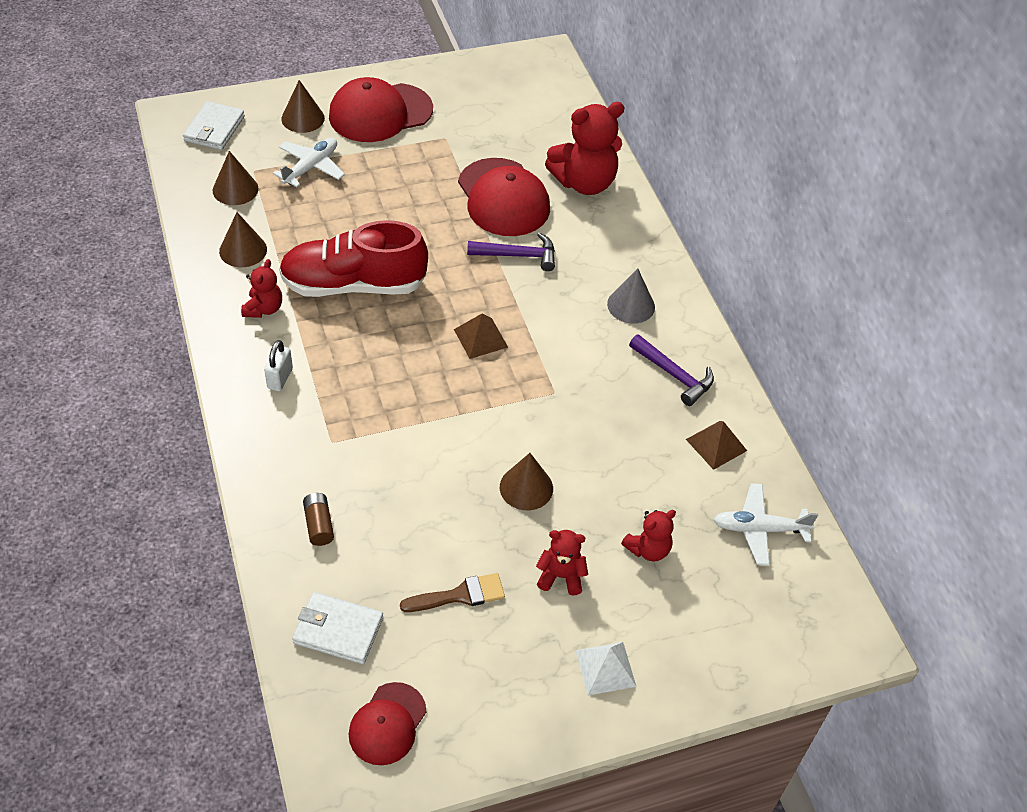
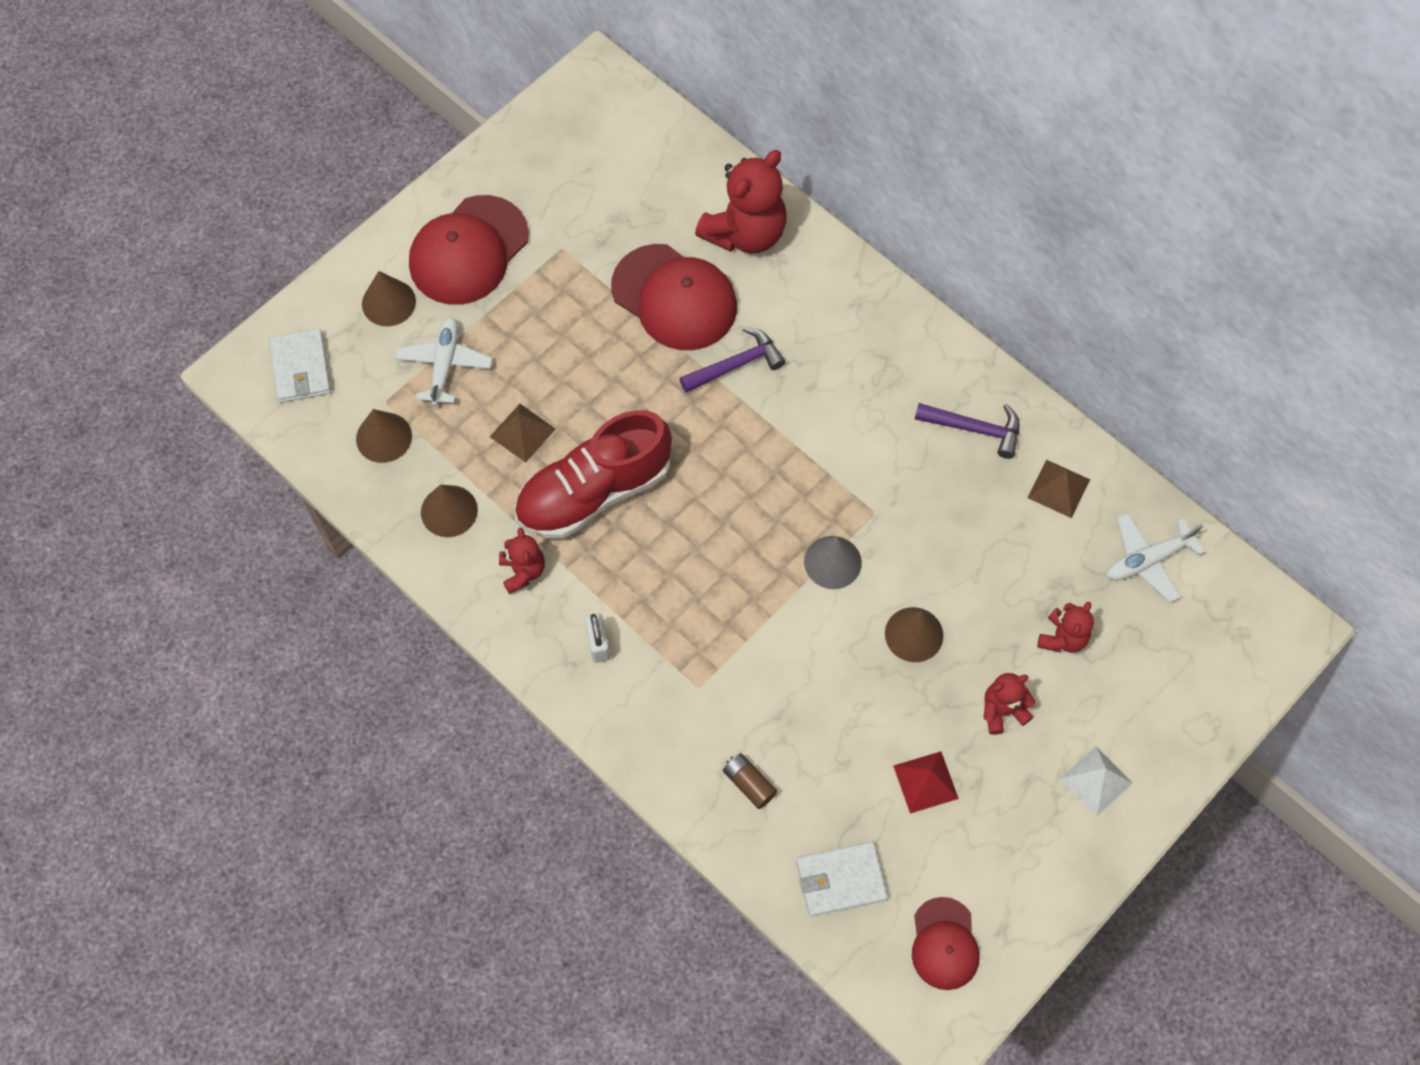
camera: 25 degrees left, 15 degrees up
brown brush [400,573,505,612] -> red pyramid [893,751,959,814]
brown pyramid [454,314,508,359] -> brown pyramid moved to [490,404,556,463]
grey cone [607,268,655,324] -> grey cone moved to [804,536,862,589]

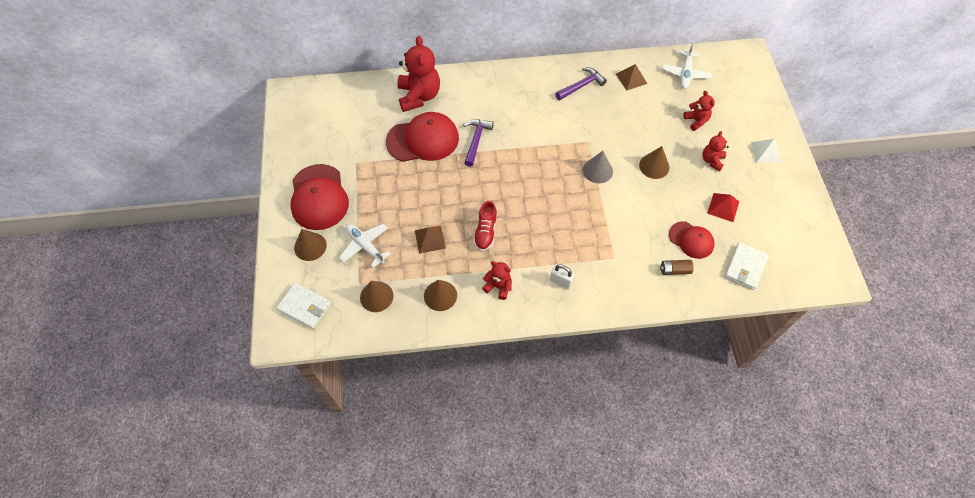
camera: 50 degrees left, 5 degrees down
red shoe [514,410,672,539] -> red shoe [473,201,497,251], size x0.51
red cap [912,897,980,990] -> red cap moved to [669,221,715,259]

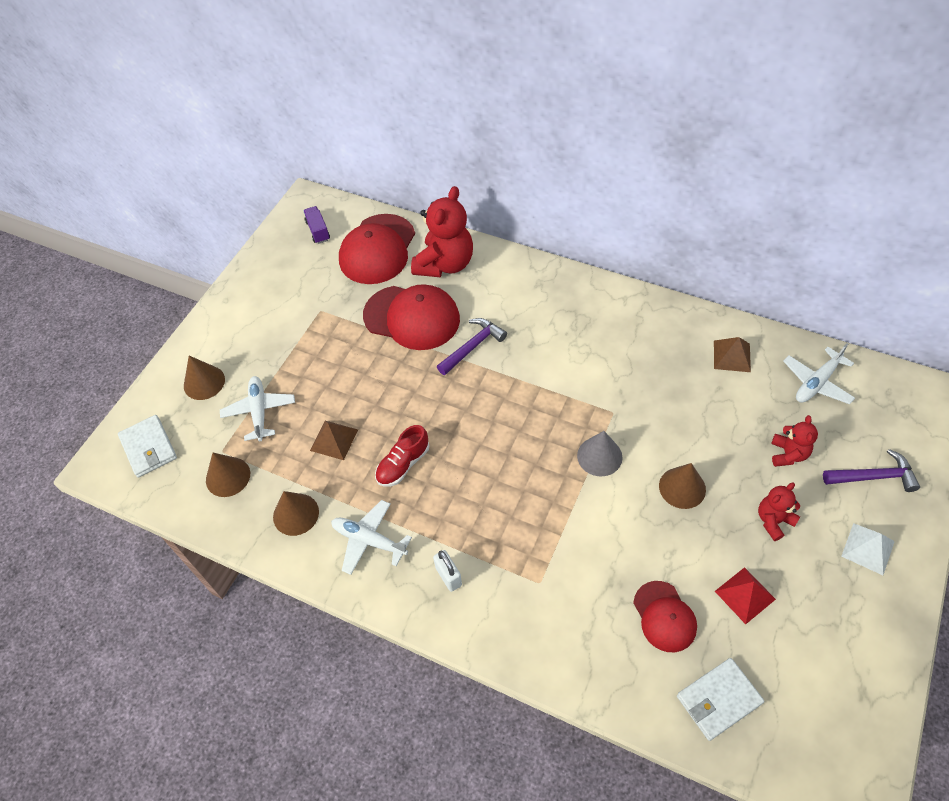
camera: 35 degrees right, 5 degrees down
red cap [290,164,349,230] -> red cap moved to [339,214,415,284]
red teddy bear [482,261,512,300] -> white plane [331,500,412,575]
purple hammer [555,67,607,100] -> purple hammer moved to [823,449,920,492]
brown battery [660,260,694,275] -> none
none -> purple truck [303,206,330,244]

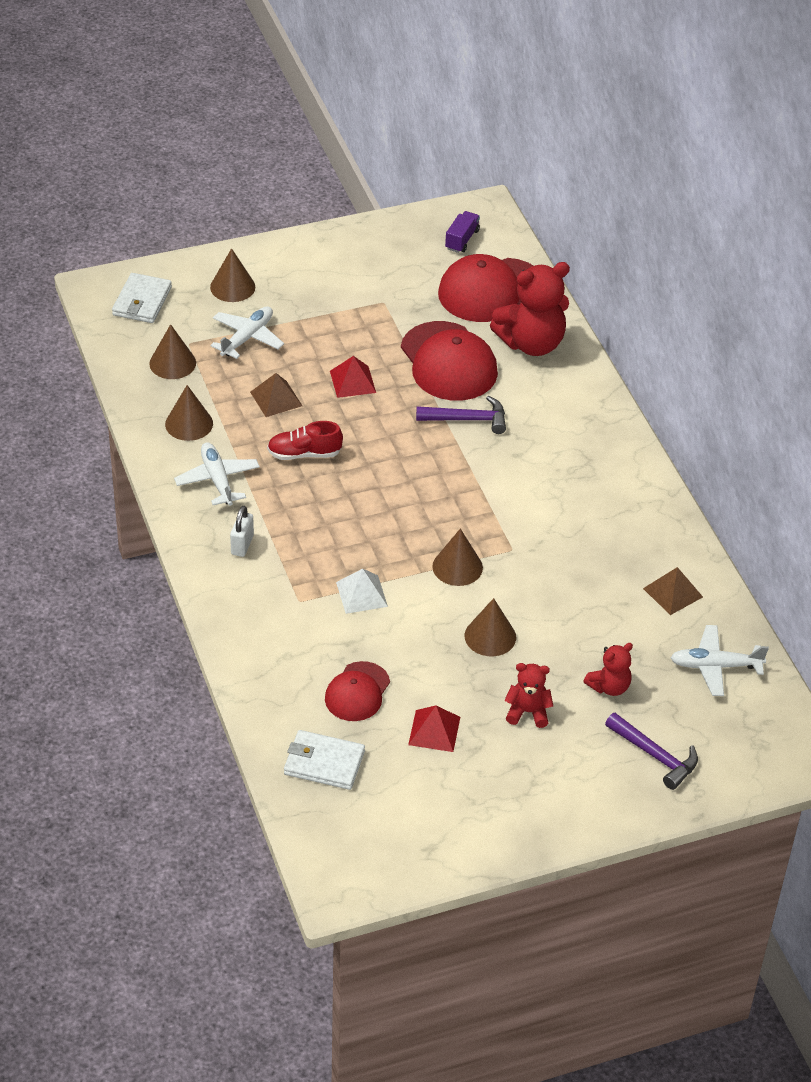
camera: 40 degrees right, 10 degrees down
grey cone [577,431,622,476] -> brown cone [432,529,483,586]
white pyramid [841,523,895,575] -> white pyramid moved to [336,569,388,614]
none -> red pyramid [330,356,376,398]

